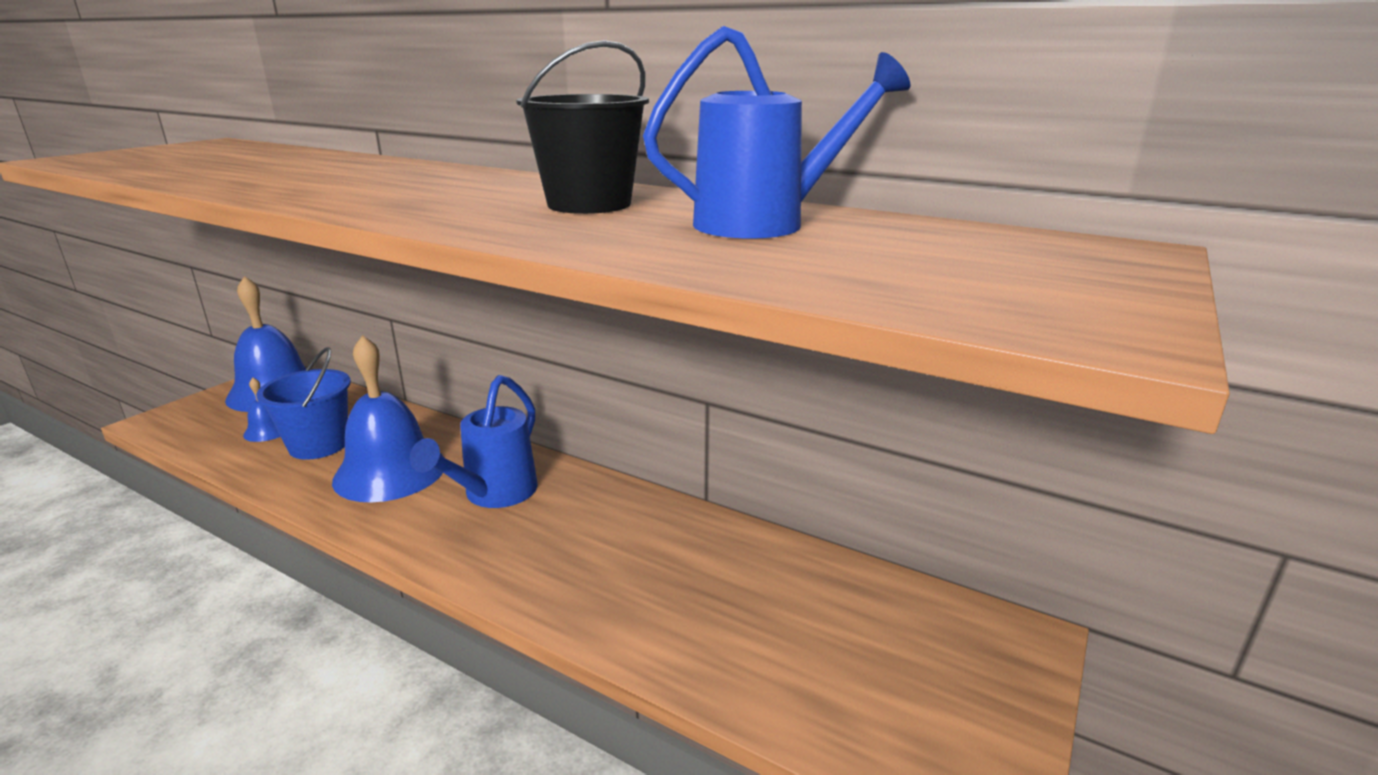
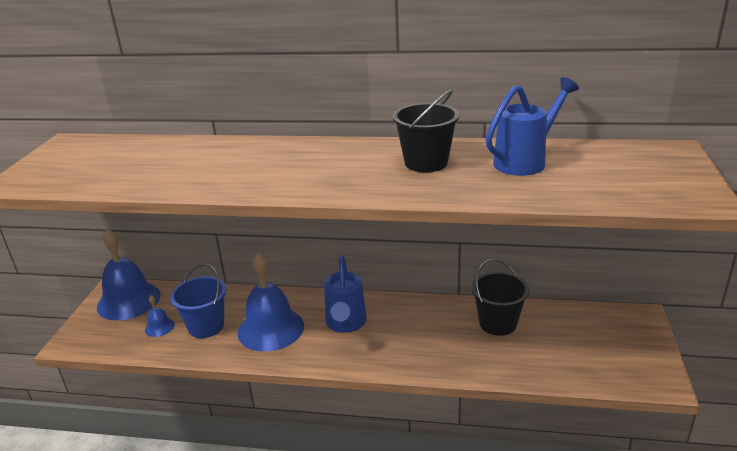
camera: 20 degrees left, 5 degrees up
none -> black bucket [471,259,529,336]

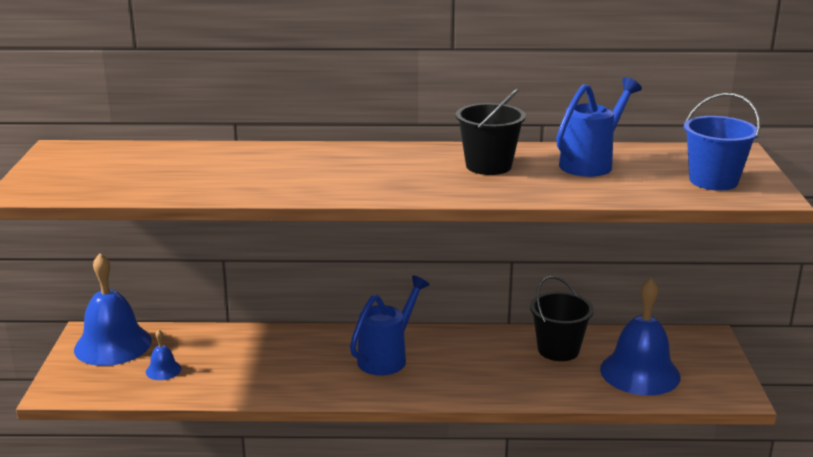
camera: 10 degrees left, 5 degrees down
blue bucket [170,264,226,338] -> blue bucket moved to [684,93,760,191]
blue bell [237,253,304,352] -> blue bell moved to [600,278,680,395]
blue watering can [324,255,367,333] -> blue watering can turned 135 degrees counterclockwise [350,275,430,376]

